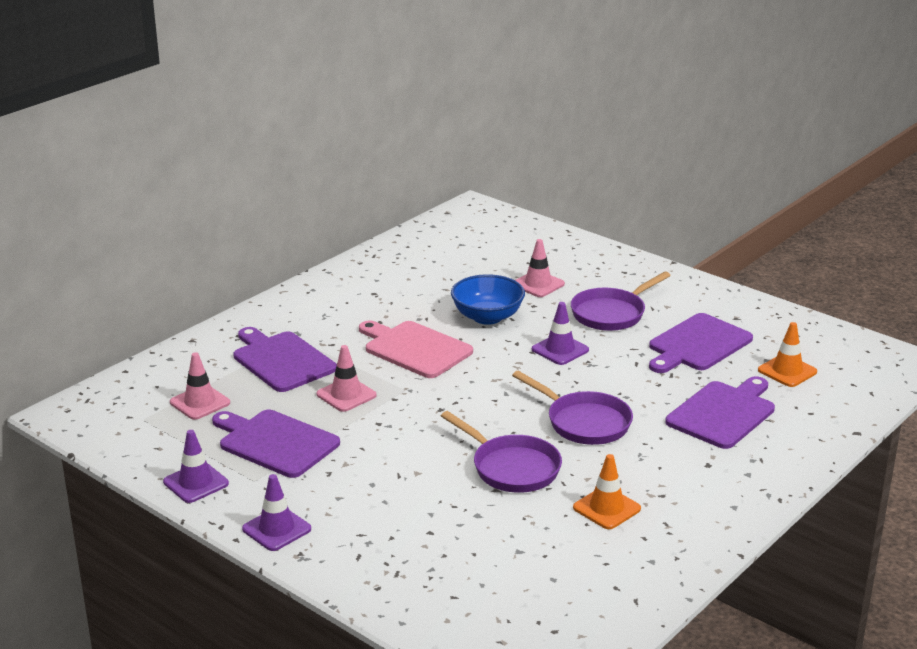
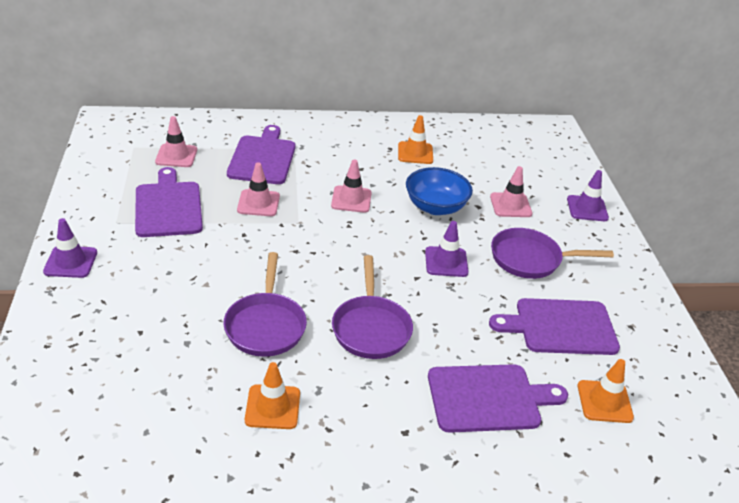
camera: 40 degrees right, 10 degrees up
purple traffic cone [163,430,229,503] -> purple traffic cone moved to [567,170,609,221]
pink cutting board [359,320,473,378] -> pink traffic cone [331,160,372,213]
none -> orange traffic cone [398,115,433,164]

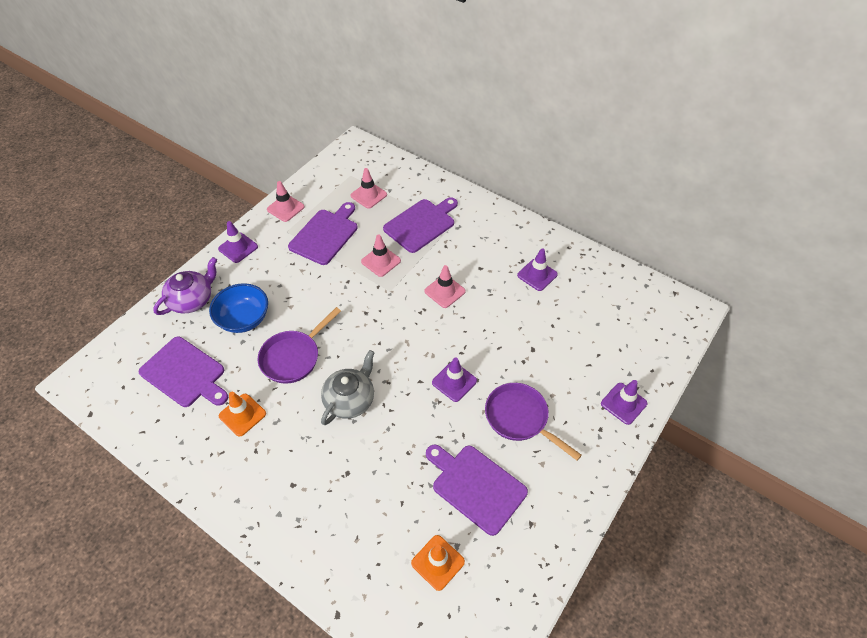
camera: 45 degrees right, 15 degrees up
purple pan [332,255,413,359] -> grey teapot [321,350,375,425]
orange traffic cone [398,115,433,164] -> purple traffic cone [517,248,558,291]
blue bowl [406,167,473,215] -> blue bowl moved to [209,283,268,333]
purple cutting board [428,364,568,433] -> purple cutting board moved to [139,337,228,407]
pink traffic cone [490,166,532,217] -> pink traffic cone moved to [267,181,304,222]
none -> purple teapot [153,257,217,315]

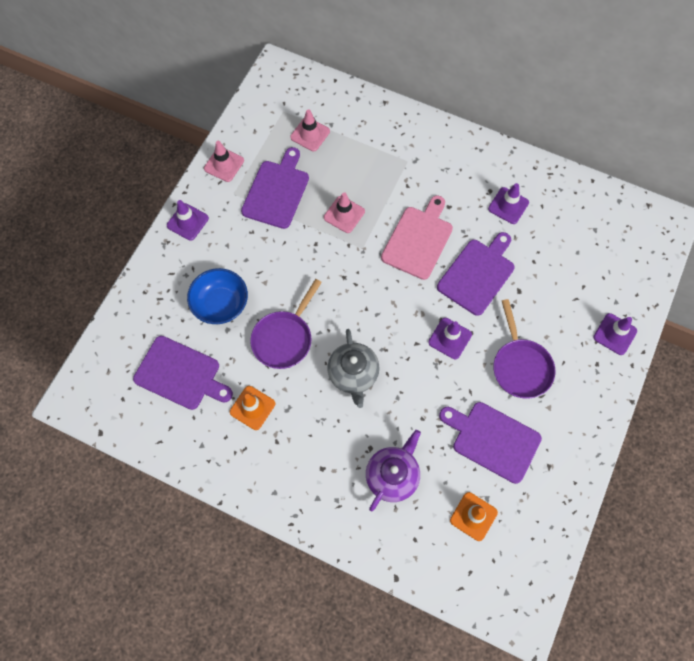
camera: 10 degrees left, 15 degrees up
purple teapot [153,257,217,315] -> purple teapot moved to [366,430,421,511]
grey teapot [321,350,375,425] -> grey teapot turned 150 degrees clockwise [327,329,380,408]
purple cutting board [383,197,458,253] -> purple cutting board moved to [437,232,515,316]
pink traffic cone [424,265,466,308] -> pink cutting board [381,195,453,280]
purple pan [485,383,582,461] -> purple pan turned 135 degrees counterclockwise [493,299,555,399]

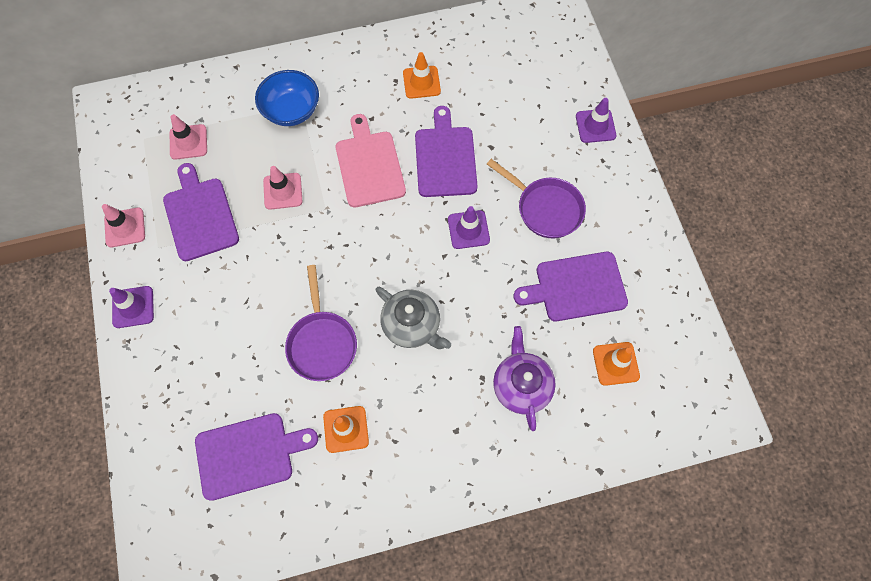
camera: 40 degrees left, 0 degrees up
blue bowl [187,268,248,324] -> blue bowl moved to [255,70,319,126]
purple traffic cone [488,183,529,224] -> orange traffic cone [403,52,441,99]

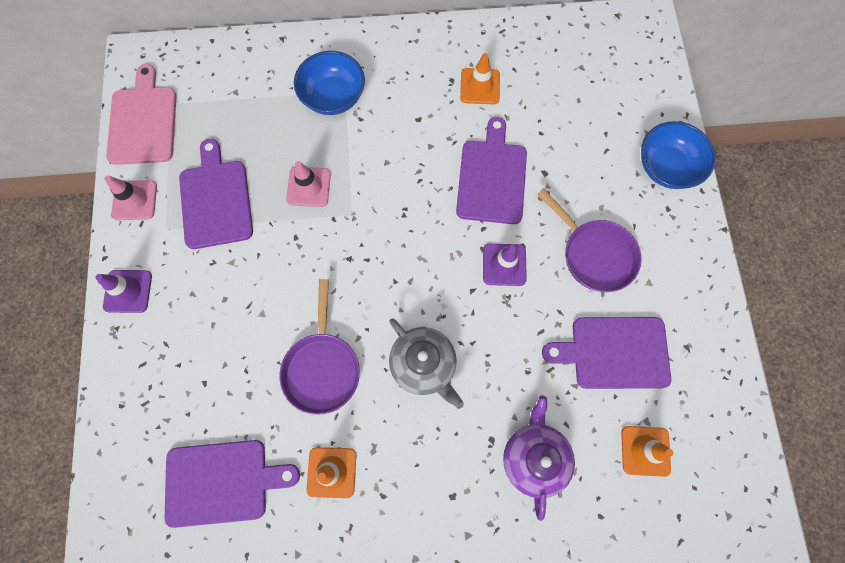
camera: 10 degrees right, 5 degrees up
pink traffic cone [170,114,207,160] -> none
pink cutting board [336,114,406,207] -> pink cutting board moved to [106,64,177,165]
purple traffic cone [576,98,616,143] -> blue bowl [641,121,716,189]

